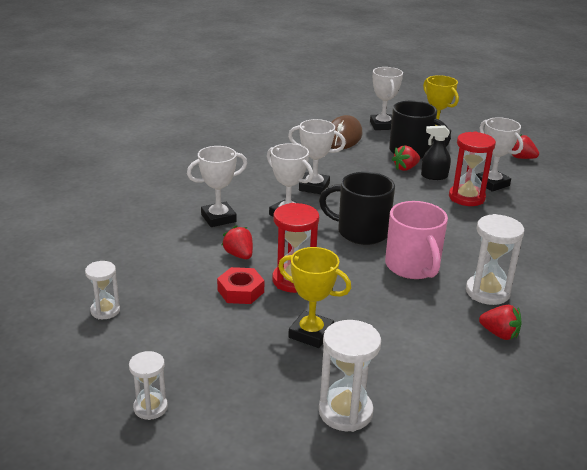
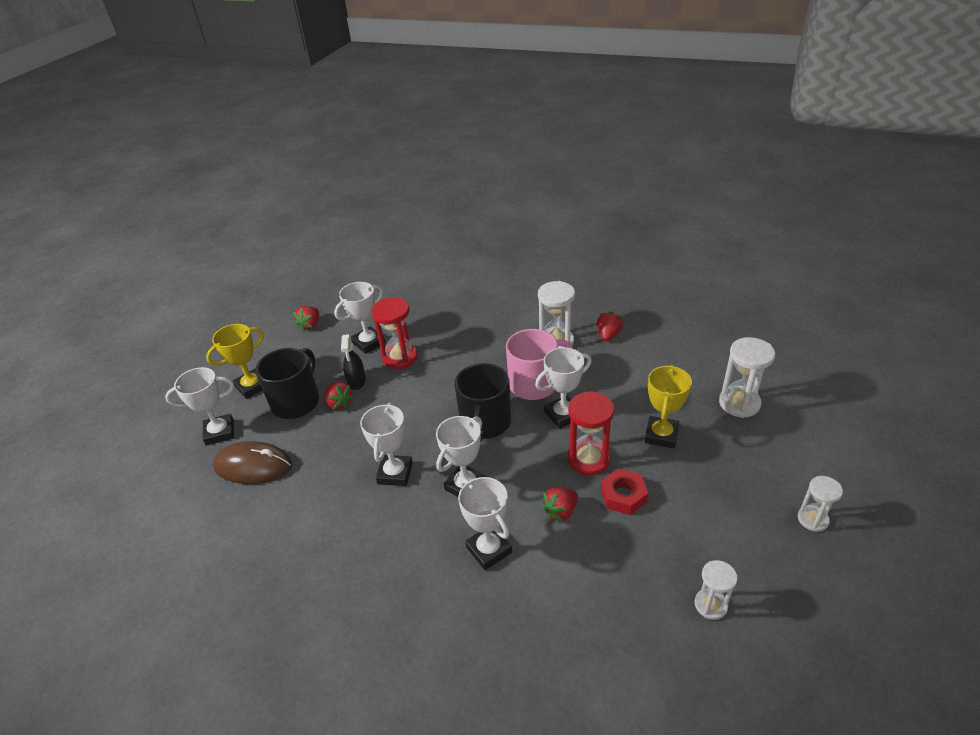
camera: 95 degrees left, 10 degrees up
none -> white trophy [535,347,592,429]

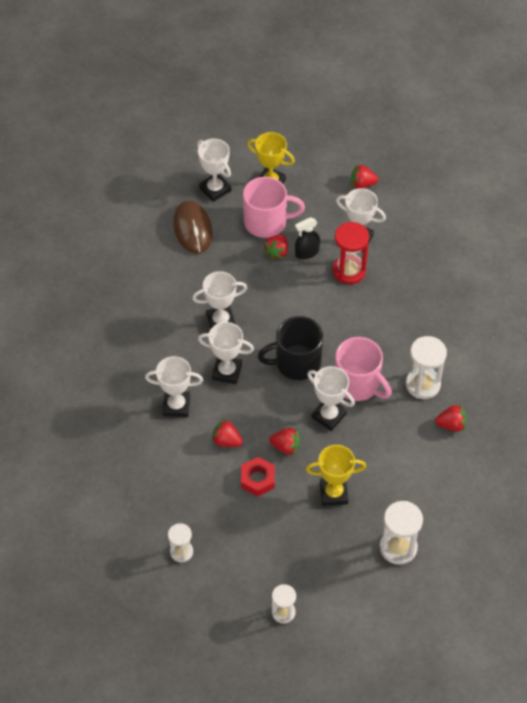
camera: 65 degrees right, 15 degrees up
black mug [255,348,319,419] -> pink mug [243,177,305,238]
white trophy [458,477,512,570] -> white trophy turned 60 degrees clockwise [145,356,203,417]
red hourglass [568,391,614,476] -> red strawberry [269,428,300,455]

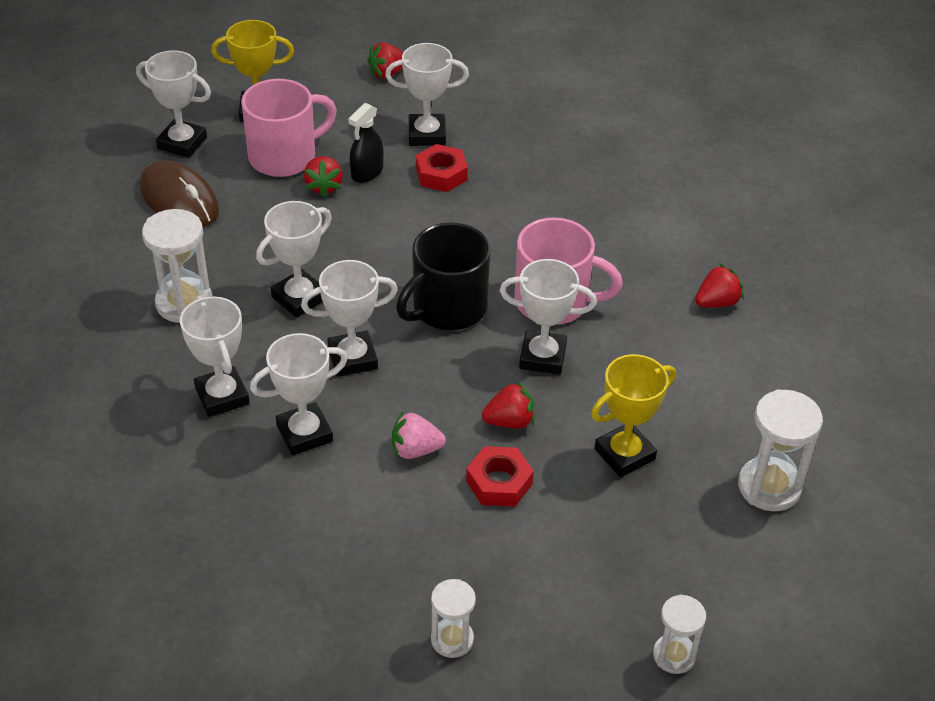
camera: 30 degrees left, 10 degrees down
red strawberry [212,419,243,447] -> pink strawberry [392,412,446,459]
red hourglass [333,222,369,284] -> red nut [416,144,468,192]
white hourglass [406,336,447,399] -> white hourglass moved to [142,209,213,323]
none -> white trophy [180,296,250,417]

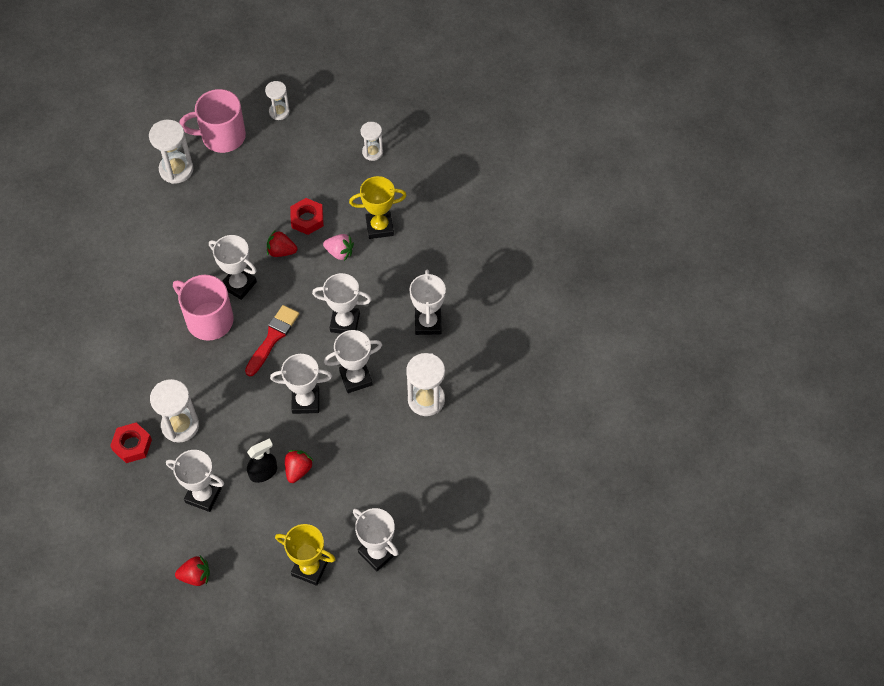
camera: 155 degrees left, 15 degrees up
brown mouse [140,160,219,227] -> none
pink mug [241,79,337,177] -> pink mug moved to [179,89,246,153]
white trophy [250,333,348,455] -> white trophy moved to [270,354,332,414]
black mug [396,222,491,330] -> red brush [245,305,299,377]
red nut [416,144,468,192] -> red nut moved to [110,423,152,463]
yellow trophy [591,354,676,477] -> yellow trophy moved to [349,176,407,239]
red strawberry [695,264,744,308] -> none
none -> white hourglass [150,379,199,442]

